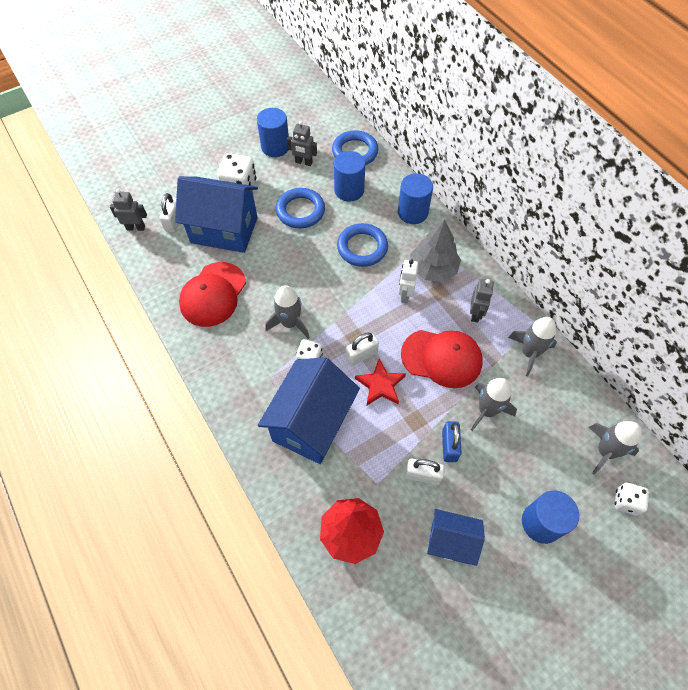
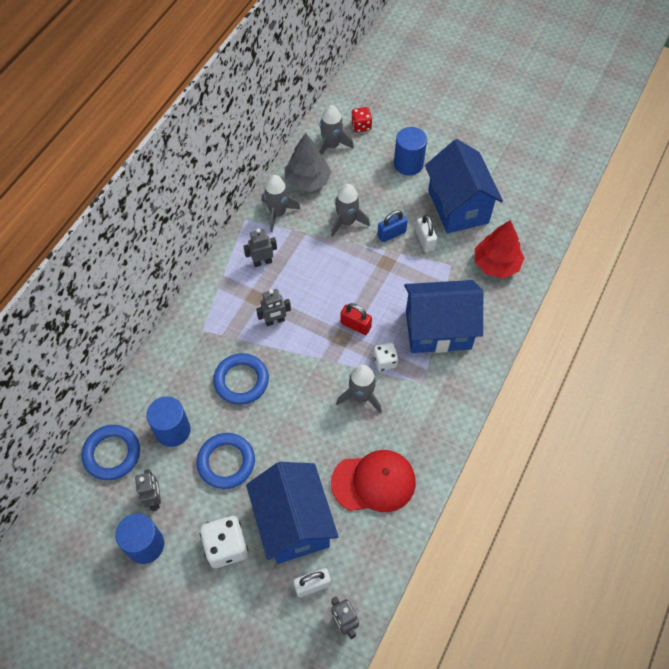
camera: 120 degrees left, 0 degrees up
white padlock [346,333,379,366] -> red padlock [340,303,372,335]
red star [355,359,406,405] -> none
blue cylinder [398,173,433,224] -> none
white robot [398,259,418,304] -> grey robot [256,289,291,326]
red cap [401,330,483,388] -> none
grey tree [410,219,461,282] -> grey tree moved to [285,133,331,192]
blue house [427,509,485,566] -> blue house [425,139,503,234], size x1.75
white dice [615,483,649,516] -> red dice [351,107,372,132]

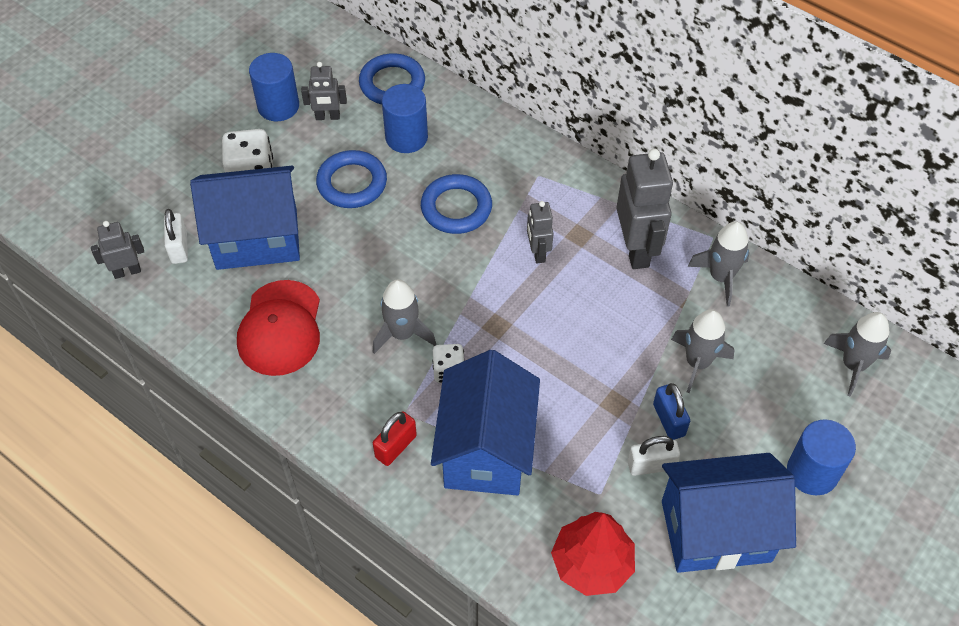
camera: 100 degrees right, 5 degrees down
grey robot [243,229,277,267] -> grey robot [616,148,673,269], size x1.84
grey tree [285,133,331,192] -> none
red padlock [340,303,372,335] -> red padlock moved to [373,412,417,466]
red dice [351,107,372,132] -> none

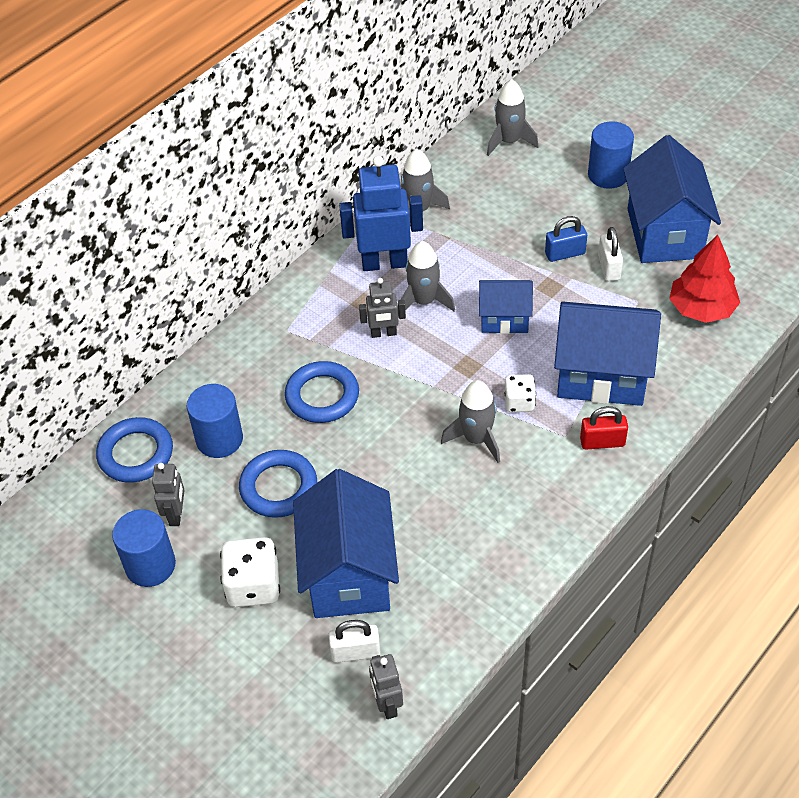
camera: 85 degrees left, 5 degrees down
red cap [237,280,320,376] -> none
red padlock [373,412,417,466] -> red padlock turned 45 degrees counterclockwise [580,406,628,449]
grey robot [616,148,673,269] -> blue robot [339,156,423,271]
grey rocket [671,309,734,393] -> grey rocket moved to [398,241,455,318]
none -> blue house [479,280,533,334]

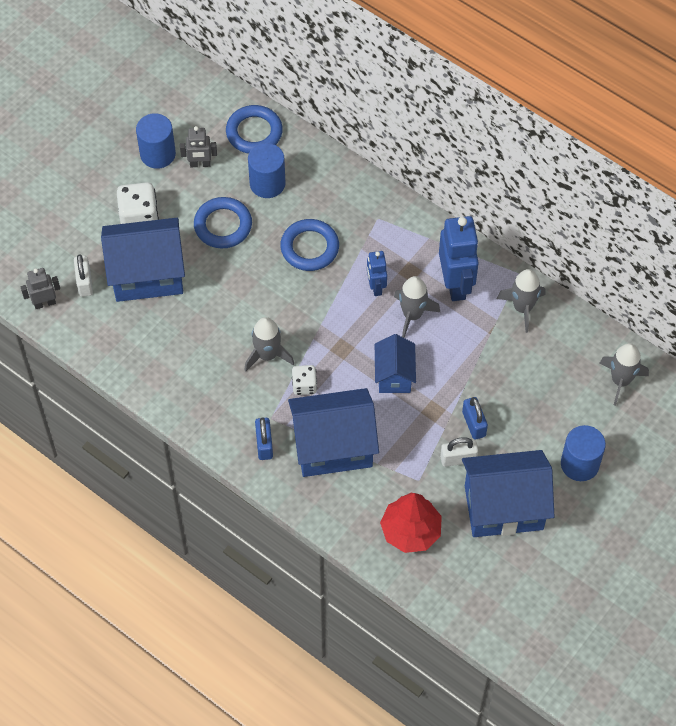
camera: 85 degrees right, 10 degrees up
grey robot [359,278,406,338] -> blue robot [367,251,387,296]
blue house [554,302,661,406] -> blue house turned 75 degrees clockwise [288,388,379,477]
red padlock [580,406,628,449] -> blue padlock [255,418,273,460]

